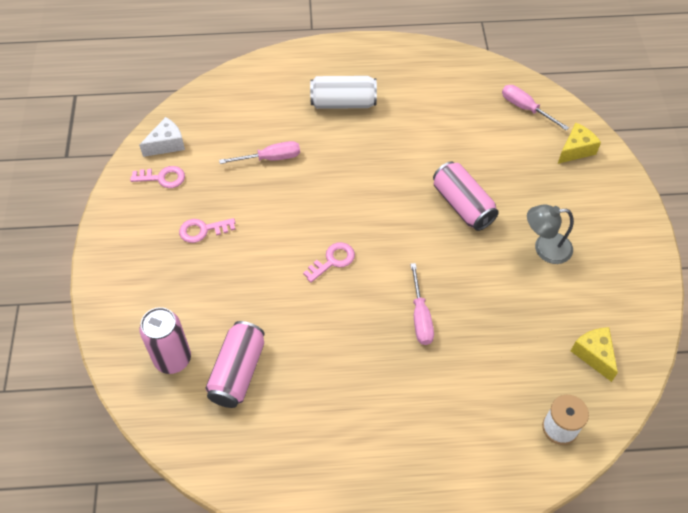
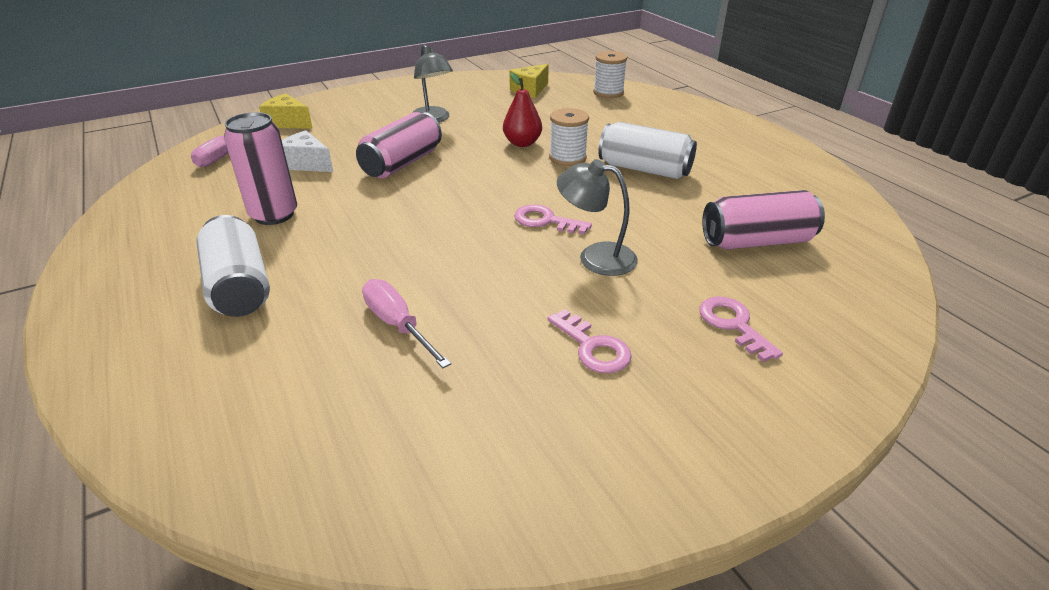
camera: 115 degrees left, 20 degrees down
pink key [130,166,185,188] -> pink key moved to [699,297,783,362]
white cheese [139,117,185,157] -> white cheese moved to [282,130,333,172]
pink can [139,307,191,374] -> pink can moved to [224,112,297,225]
pink screwdriver [410,263,434,345] -> white spool [549,108,589,166]
none -> red pear [503,72,542,147]
none -> grey lamp [557,159,638,276]
none -> white can [598,122,697,179]

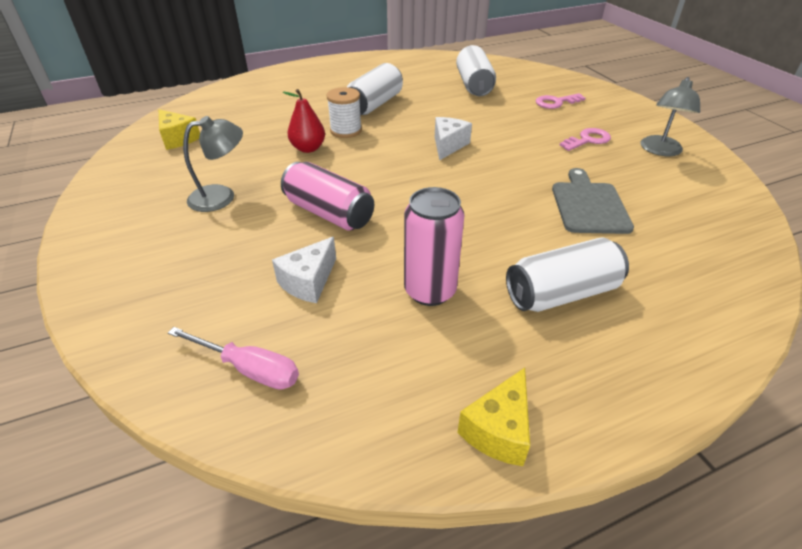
camera: 85 degrees left, 5 degrees up
yellow cheese [259,93,313,129] -> yellow cheese moved to [457,368,530,466]
pink screwdriver [362,279,451,368] -> grey cutting board [552,168,634,234]
pink key [514,205,592,235] -> white cheese [435,117,472,161]
grey lamp [557,159,638,276] -> grey lamp moved to [641,77,700,156]
white spool [593,51,627,98] -> none
pink can [702,190,825,250] -> white can [456,45,496,96]

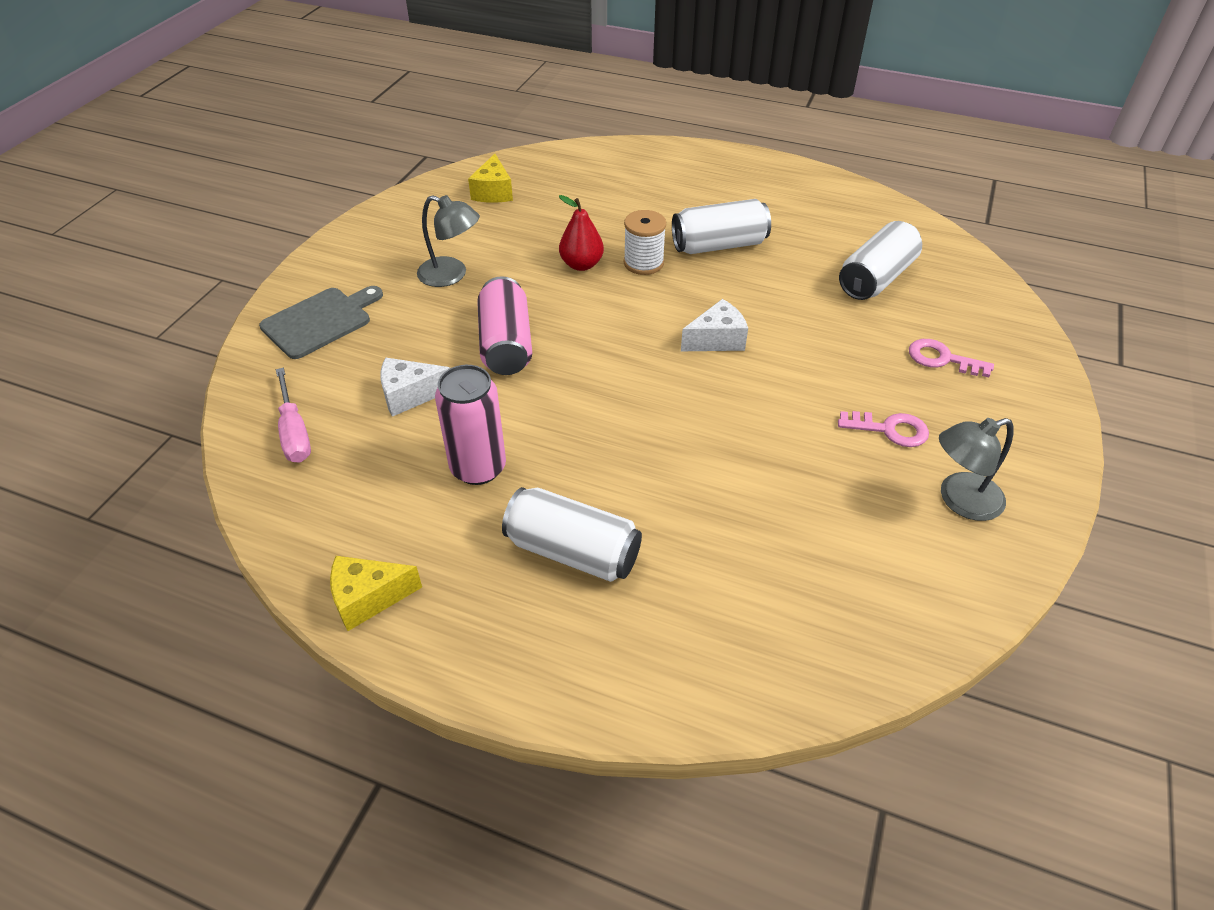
camera: 45 degrees right, 5 degrees up
grey cutting board [552,168,634,234] -> grey cutting board moved to [259,286,383,359]

